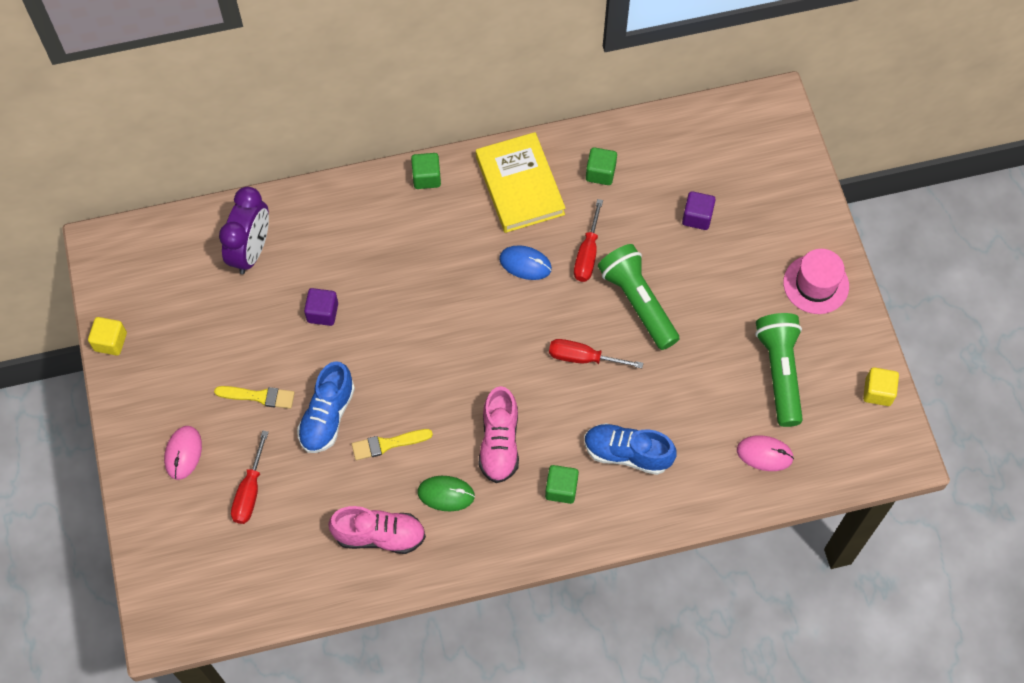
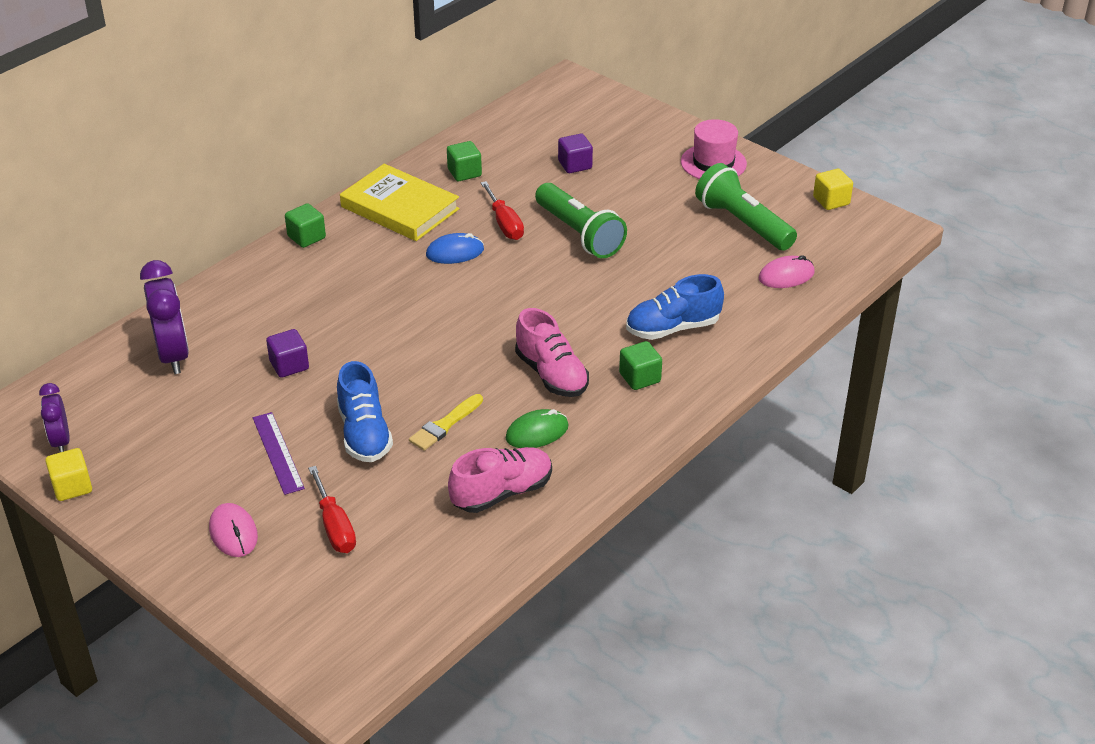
camera: 35 degrees left, 25 degrees down
yellow brush [214,386,295,409] -> purple ruler [253,412,305,495]
red screwdriver [549,339,643,368] -> none
green flashlight [598,244,679,350] -> green flashlight turned 150 degrees counterclockwise [535,183,627,258]
none -> purple clock [39,383,70,452]

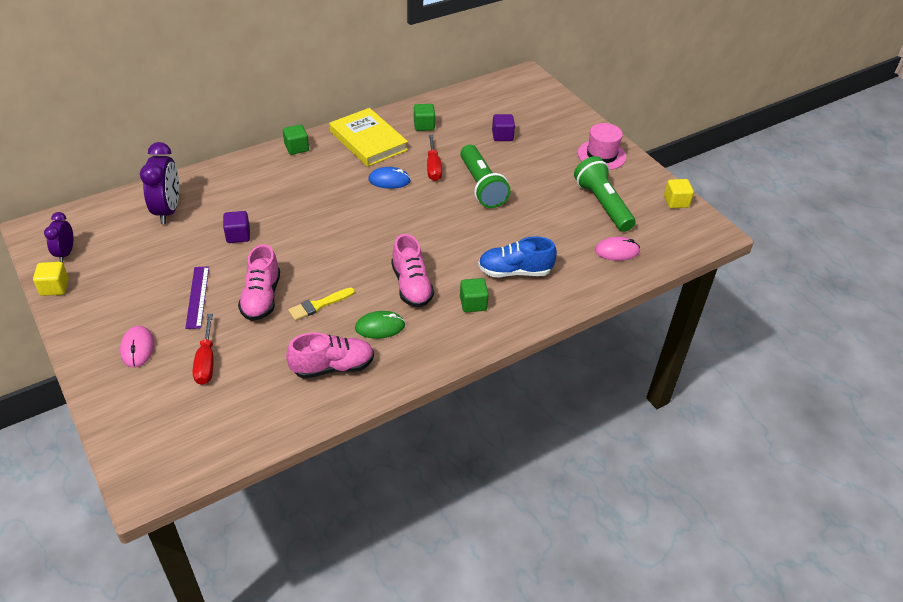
camera: 15 degrees right, 5 degrees up
blue shoe [337,361,393,462] -> pink shoe [238,244,280,321]

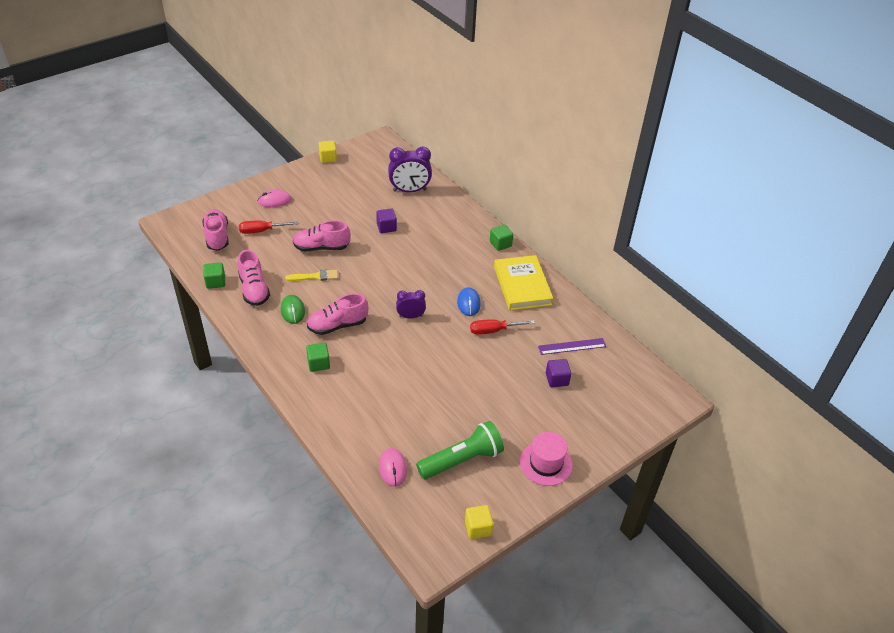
camera: 85 degrees right, 0 degrees up
purple clock [44,212,73,262] -> purple clock moved to [396,290,426,319]
purple ruler [185,266,209,329] -> purple ruler moved to [538,338,606,355]
yellow brush [288,288,355,321] -> yellow brush turned 120 degrees clockwise [285,270,338,281]
yellow book [329,108,408,167] -> yellow book turned 60 degrees counterclockwise [494,255,553,310]
green cube [414,104,435,131] -> green cube moved to [203,262,225,289]
green flashlight [460,145,511,208] -> none
blue shoe [478,236,557,277] -> none
none -> pink shoe [203,209,229,251]

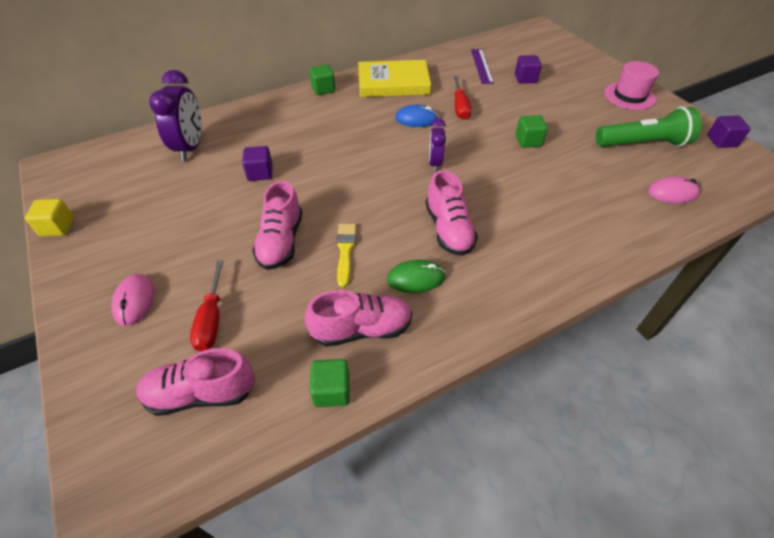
camera: 80 degrees left, 5 degrees up
green cube [306,343,330,372] -> green cube moved to [515,115,548,148]
green flashlight [416,421,504,479] -> green flashlight turned 105 degrees clockwise [596,107,701,147]
yellow cube [465,505,493,539] -> purple cube [707,115,751,148]

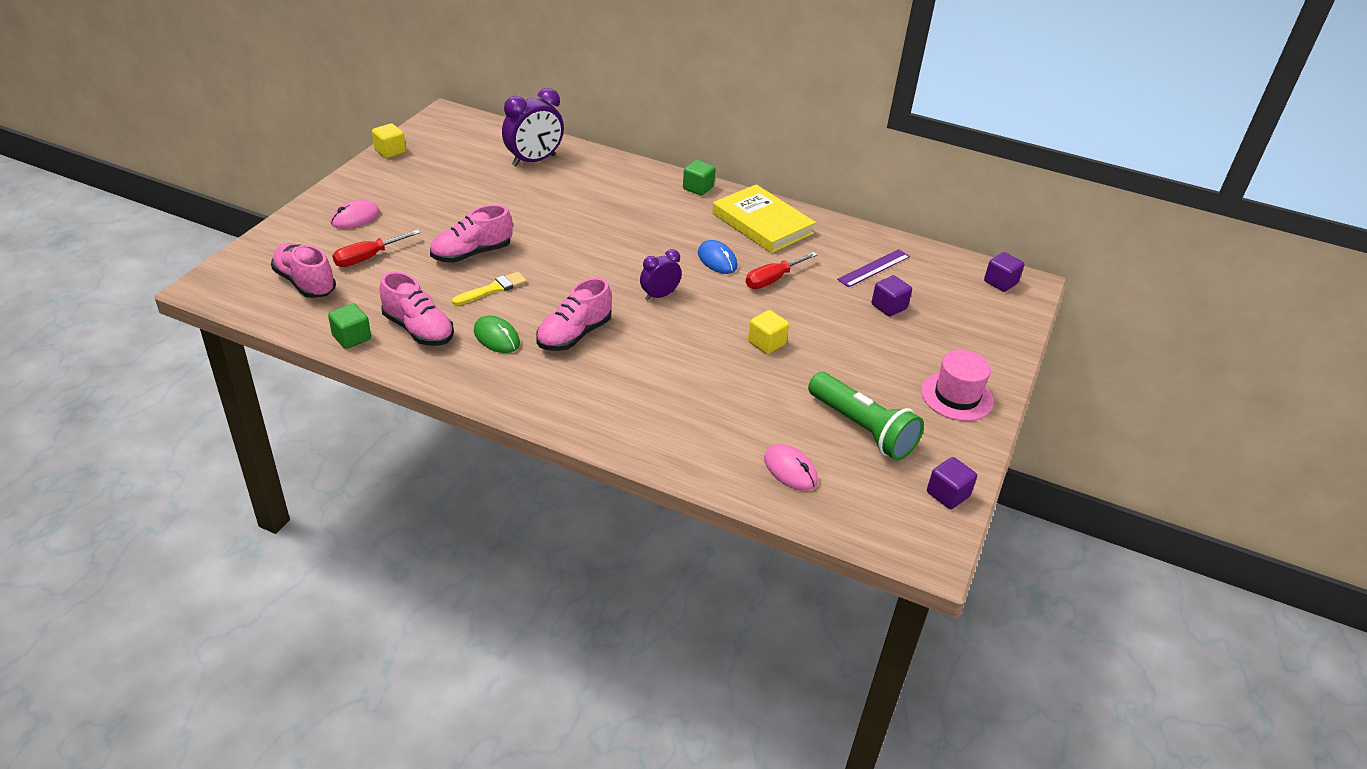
camera: 50 degrees right, 10 degrees down
purple cube [242,146,273,181] -> purple cube moved to [984,252,1024,292]
green cube [515,115,548,148] -> yellow cube [748,310,789,354]

